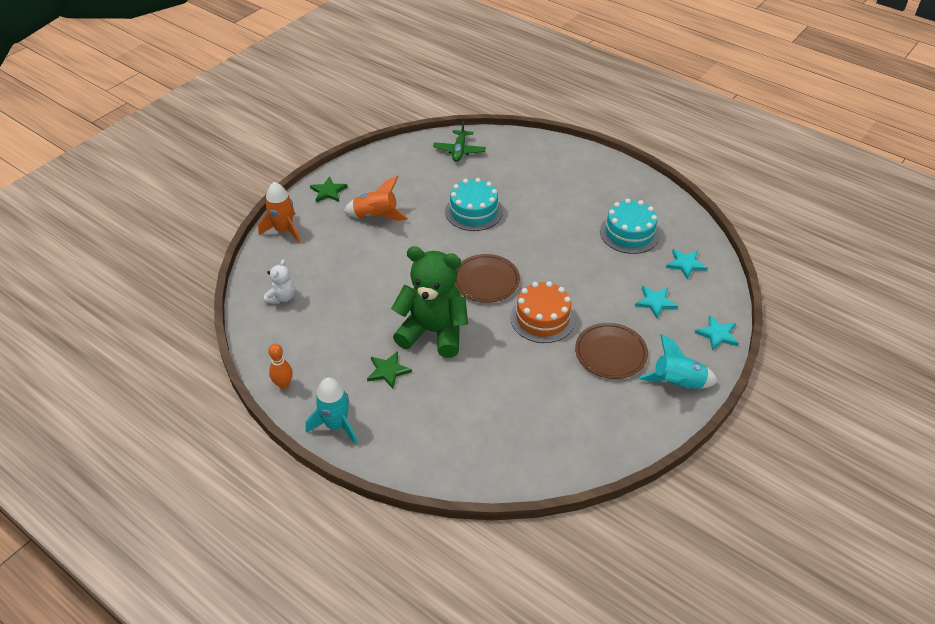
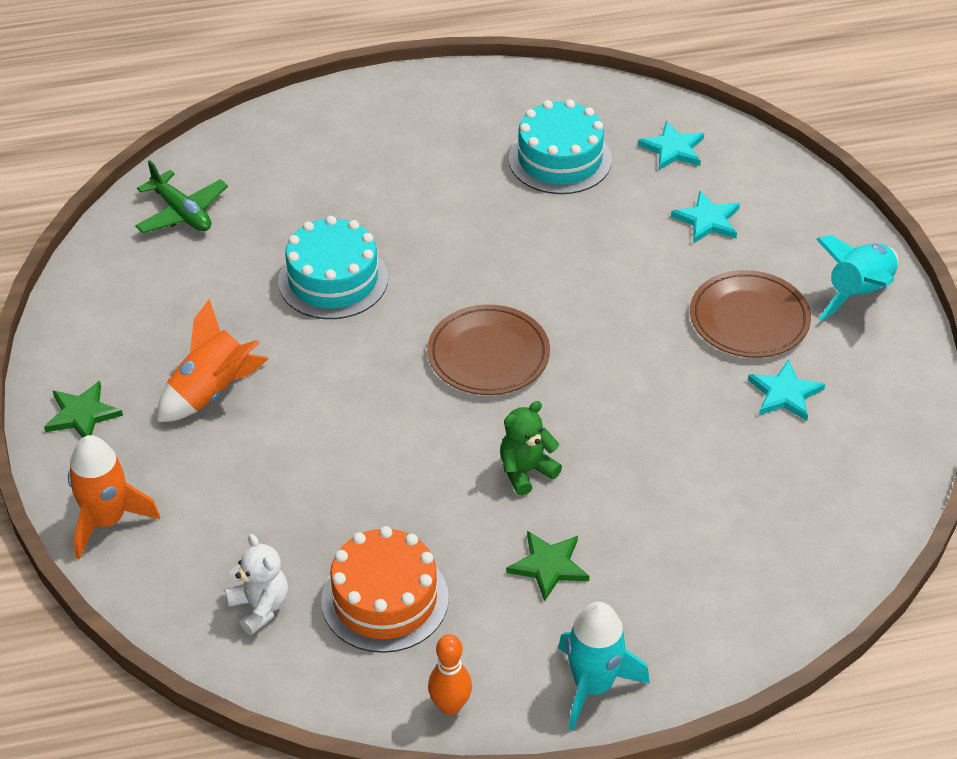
camera: 50 degrees left, 0 degrees up
green teddy bear [391,246,468,358] -> green teddy bear [500,401,562,496], size x0.46
orange cake [510,281,575,343] -> orange cake moved to [321,526,449,653]
turquoise star [695,315,739,351] -> turquoise star moved to [748,359,825,421]

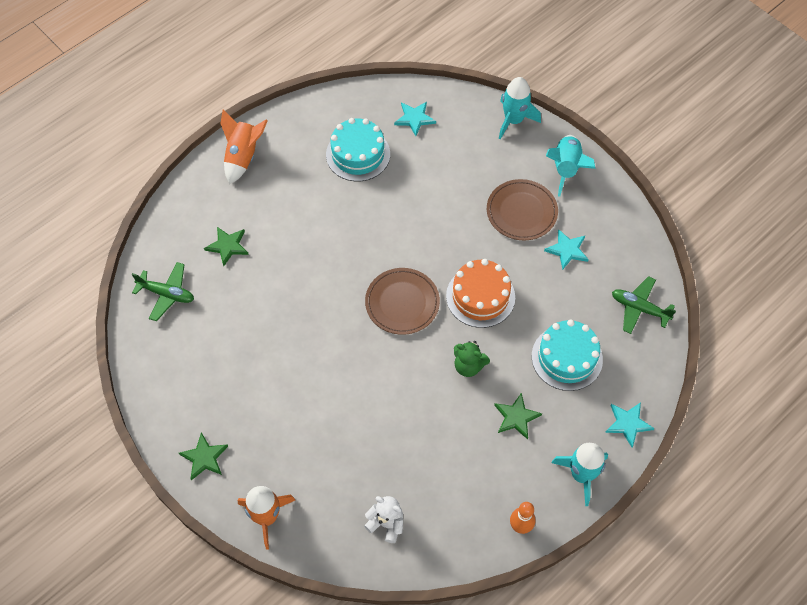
camera: 30 degrees left, 15 degrees up
orange rocket [157,299,268,422] -> orange rocket moved to [220,109,268,184]
turquoise cake [278,216,388,319] -> turquoise cake moved to [532,320,603,391]
orange cake [321,526,449,653] -> orange cake moved to [446,259,515,328]
green teddy bear [500,401,562,496] -> green teddy bear turned 90 degrees counterclockwise [454,341,490,377]
turquoise star [671,191,740,244] -> turquoise star moved to [605,402,654,447]
none -> green star [204,227,249,266]
none -> turquoise rocket [499,77,541,139]
none -> green plane [612,276,676,334]

